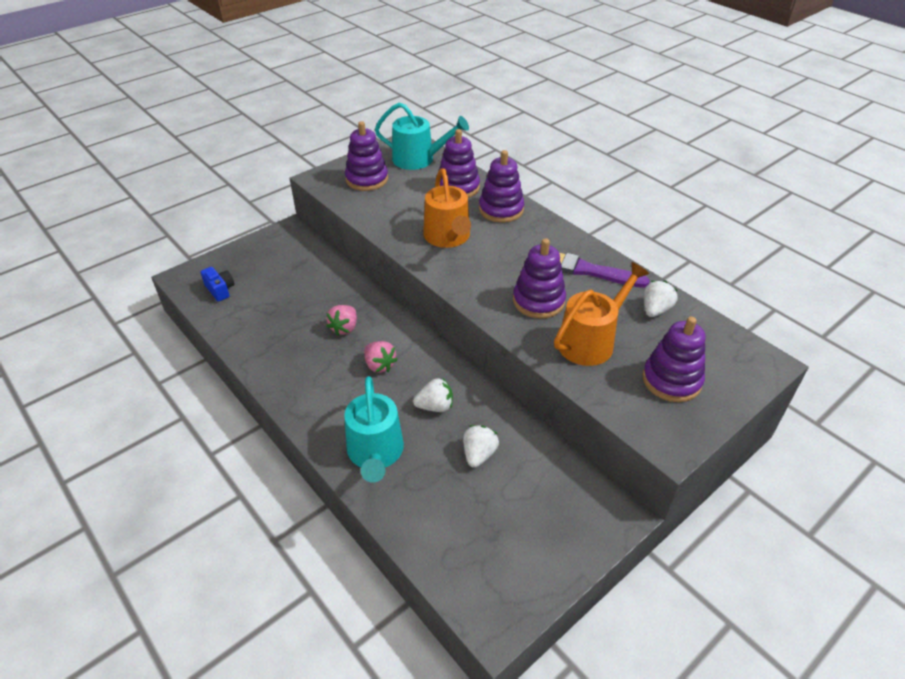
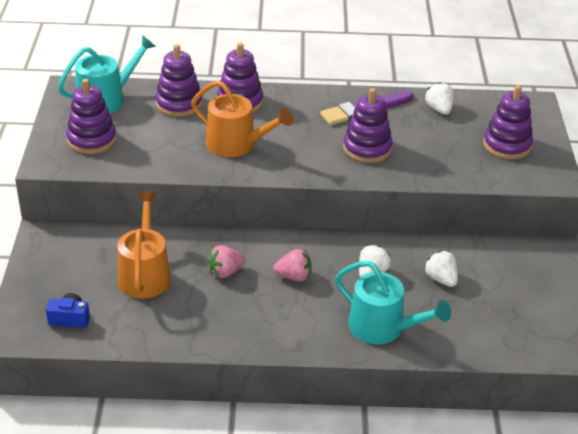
camera: 50 degrees left, 5 degrees down
pink strawberry [326,305,357,335] -> pink strawberry turned 90 degrees clockwise [208,245,246,278]
orange watering can [554,262,649,366] -> orange watering can moved to [118,191,171,299]

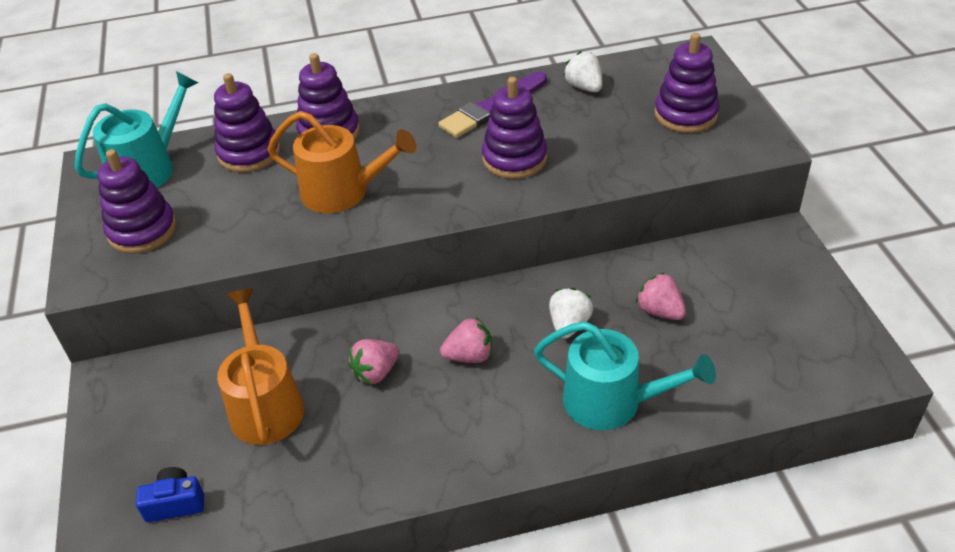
camera: 10 degrees left, 5 degrees up
white strawberry [424,251,458,287] -> pink strawberry [636,272,686,320]

